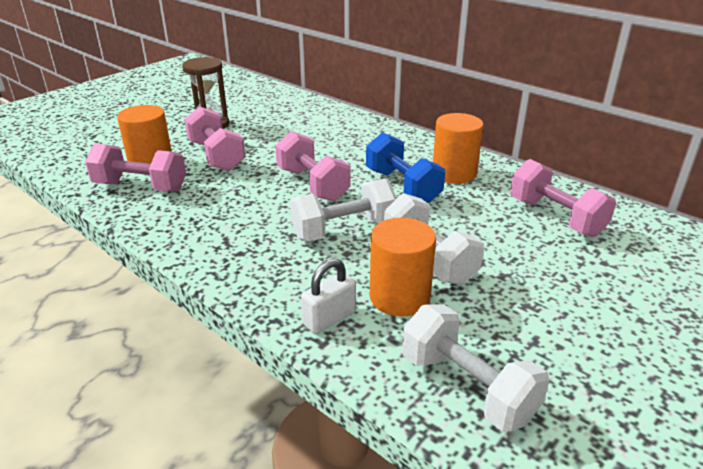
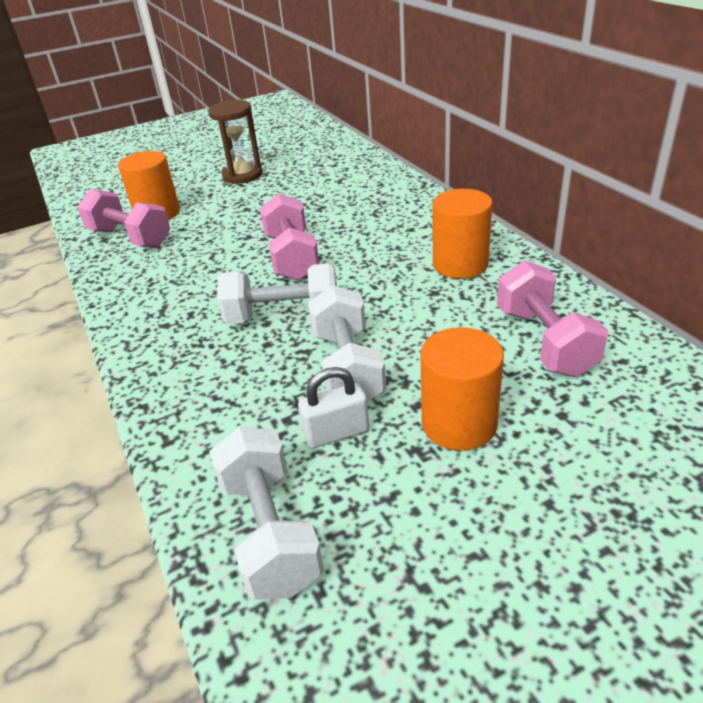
camera: 25 degrees right, 5 degrees up
pink dumbbell [184,106,245,171] -> none
white padlock [301,258,356,334] -> white padlock moved to [298,367,369,448]
blue dumbbell [366,132,445,204] -> none
orange cylinder [370,218,436,317] -> orange cylinder moved to [420,327,504,451]

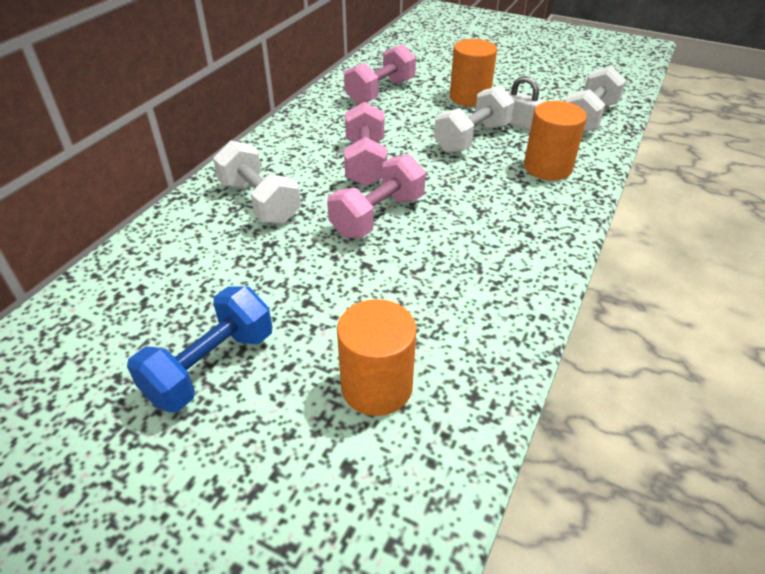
camera: 130 degrees left, 5 degrees up
pink dumbbell [77,189,170,248] -> pink dumbbell moved to [344,102,387,186]
brown hourglass [208,100,262,184] -> blue dumbbell [127,286,272,412]
white dumbbell [217,263,337,324] -> white dumbbell moved to [213,140,301,224]
orange cylinder [433,189,492,279] -> orange cylinder moved to [524,101,587,180]

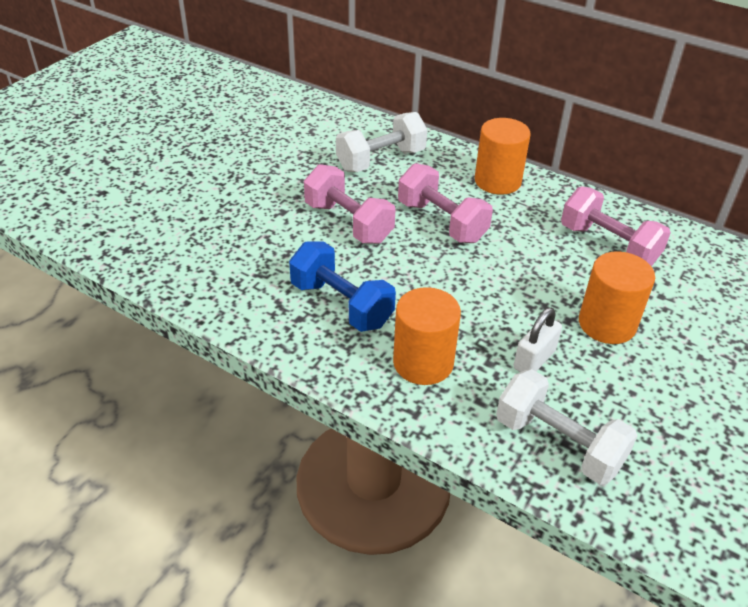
camera: 95 degrees right, 0 degrees up
blue dumbbell [127,286,272,412] -> blue dumbbell moved to [289,241,396,332]
orange cylinder [337,299,417,416] -> orange cylinder moved to [475,118,531,195]
pink dumbbell [344,102,387,186] -> pink dumbbell turned 45 degrees clockwise [398,163,493,243]
white dumbbell [434,86,515,153] -> none

